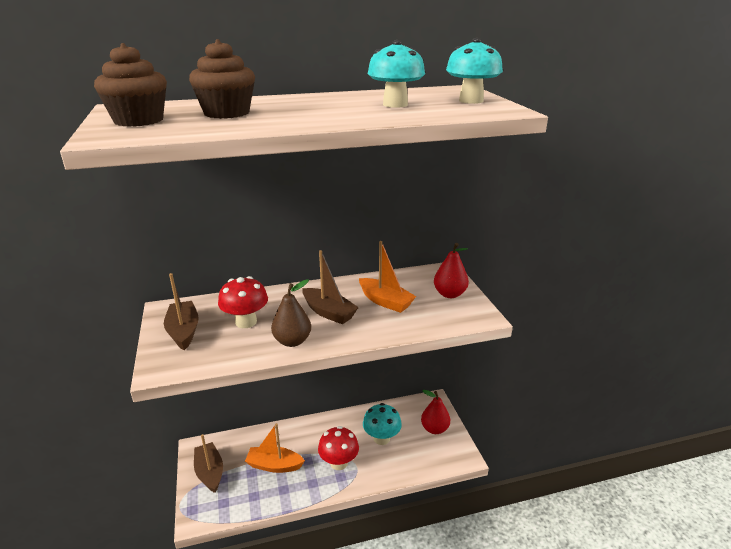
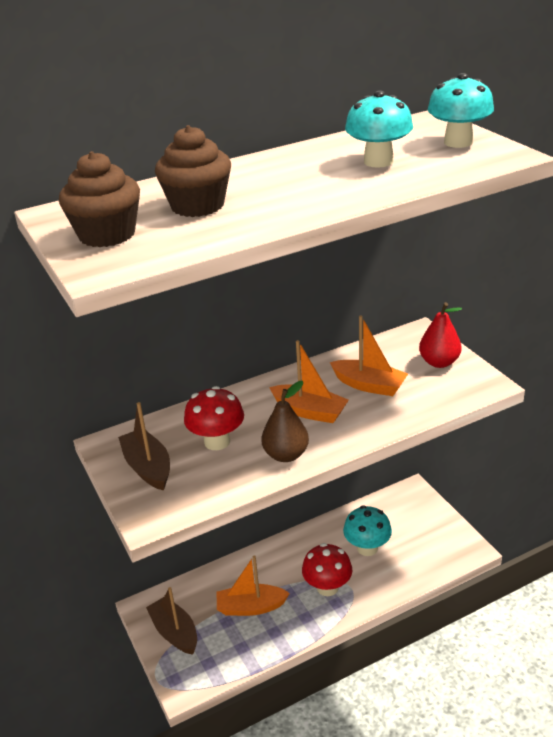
camera: 10 degrees left, 5 degrees up
brown boat [302,250,359,324] -> orange boat [269,340,349,423]
red pear [421,390,450,434] -> none

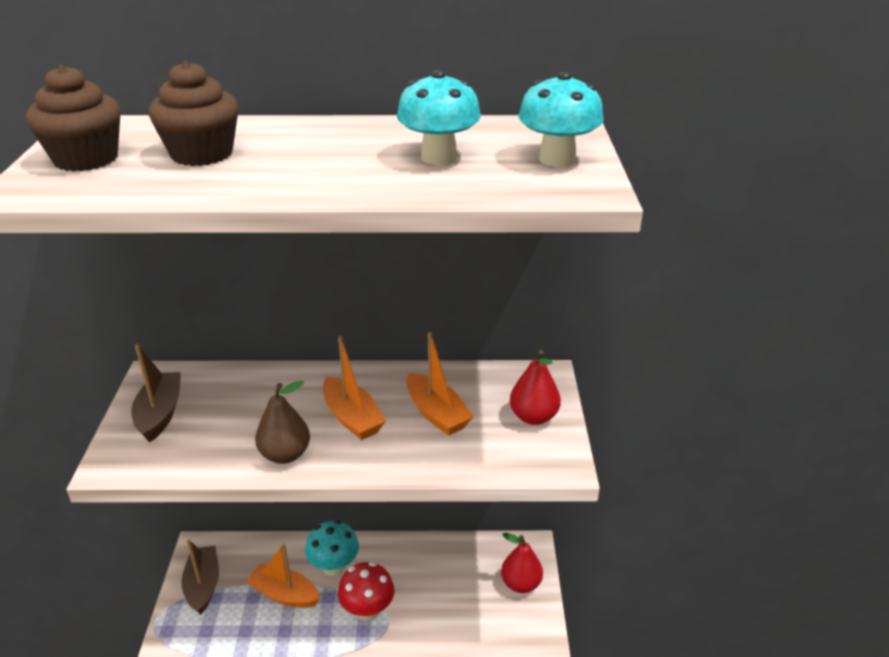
camera: 25 degrees right, 0 degrees up
red mushroom [184,386,244,450] -> none
turquoise mushroom [343,505,392,556] -> turquoise mushroom moved to [305,520,359,576]
none -> red pear [501,532,543,593]

